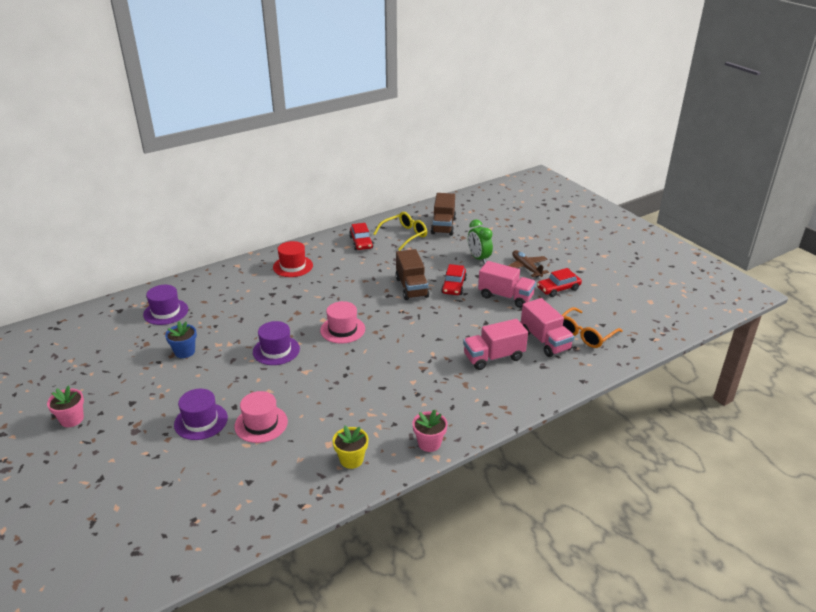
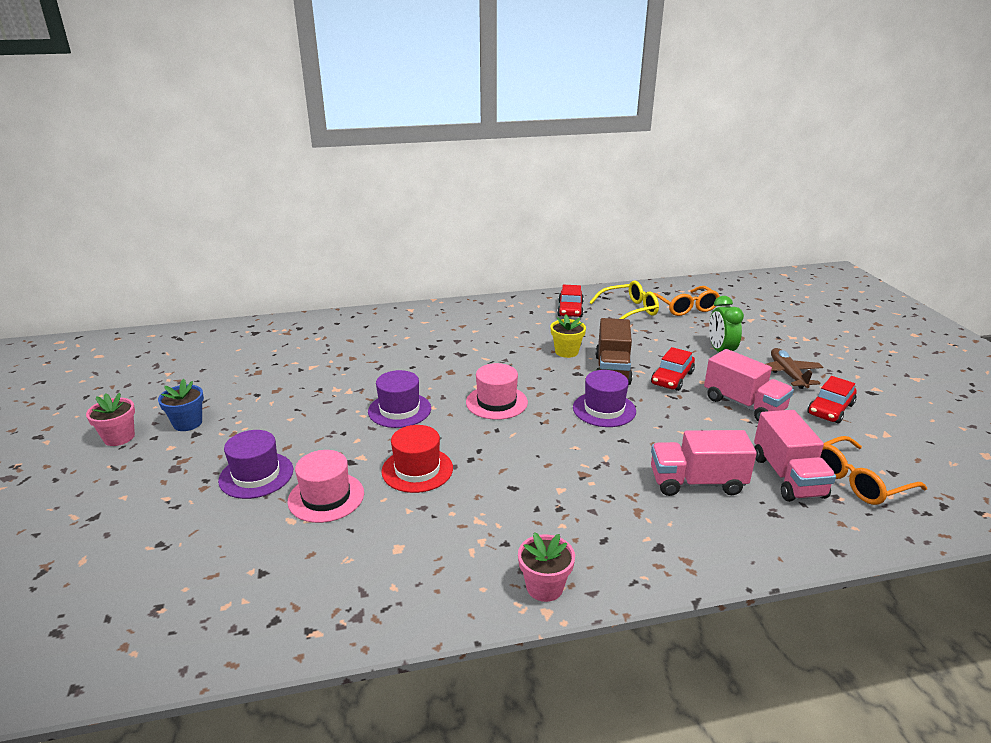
camera: 20 degrees right, 5 degrees down
purple hat [143,285,188,325] -> purple hat moved to [573,370,636,427]
blue flower pot [165,321,197,358] -> blue flower pot moved to [158,379,204,431]
red hat [273,241,313,277] -> red hat moved to [381,425,453,493]
yellow flower pot [332,426,369,469] -> yellow flower pot moved to [551,315,586,358]
brown truck [431,193,456,236] -> orange glasses [654,286,720,316]
red car [537,268,582,297] -> red car turned 45 degrees counterclockwise [808,376,857,424]

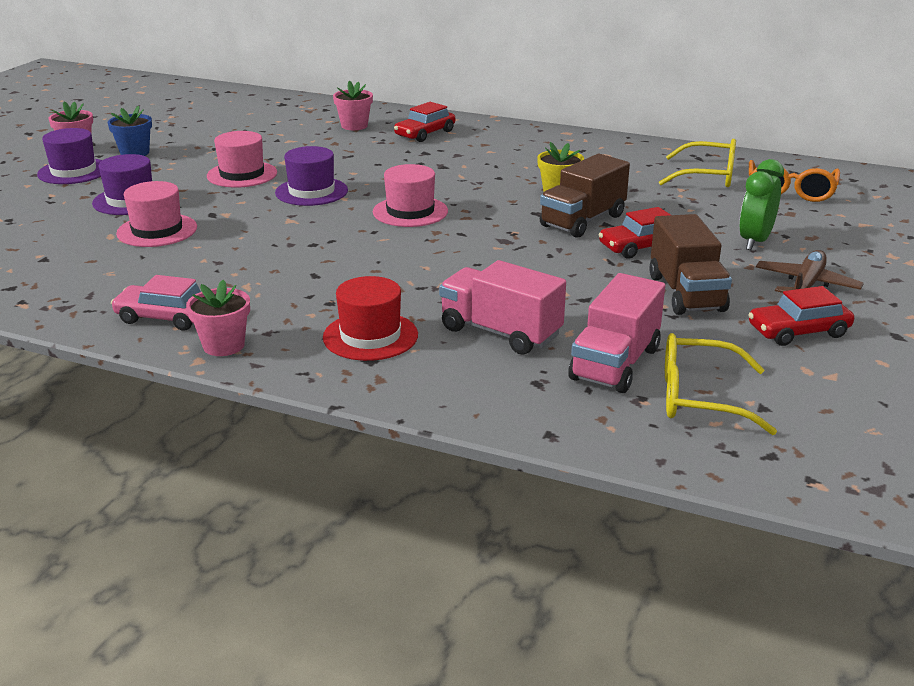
camera: 35 degrees right, 0 degrees up
red hat [381,425,453,493] -> red hat moved to [323,276,418,361]
red car [557,285,584,317] -> red car moved to [394,102,455,142]
purple hat [573,370,636,427] -> purple hat moved to [37,128,102,184]
pink truck [704,349,794,422] -> brown truck [649,214,732,315]
orange glasses [820,436,927,505] -> yellow glasses [665,333,777,435]
none -> pink car [111,275,201,331]
none -> pink hat [207,131,277,188]
none -> pink flower pot [333,80,373,130]

